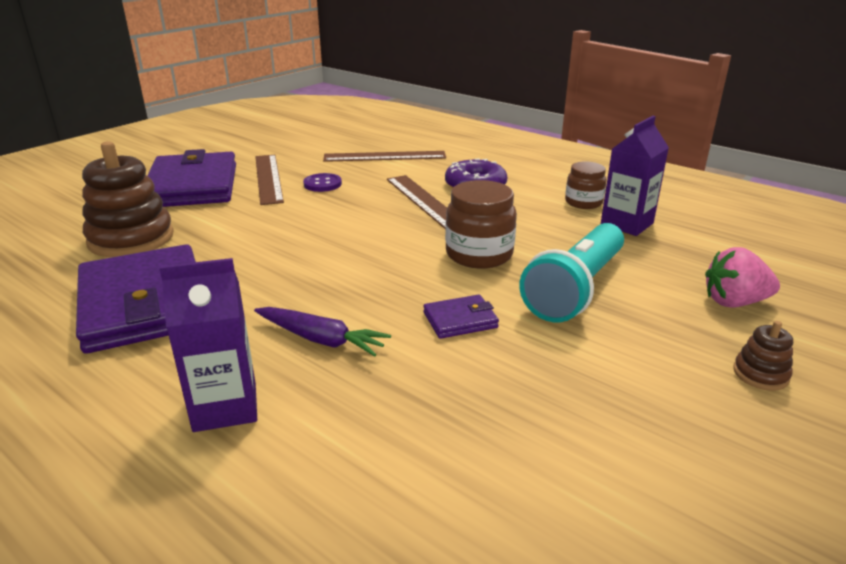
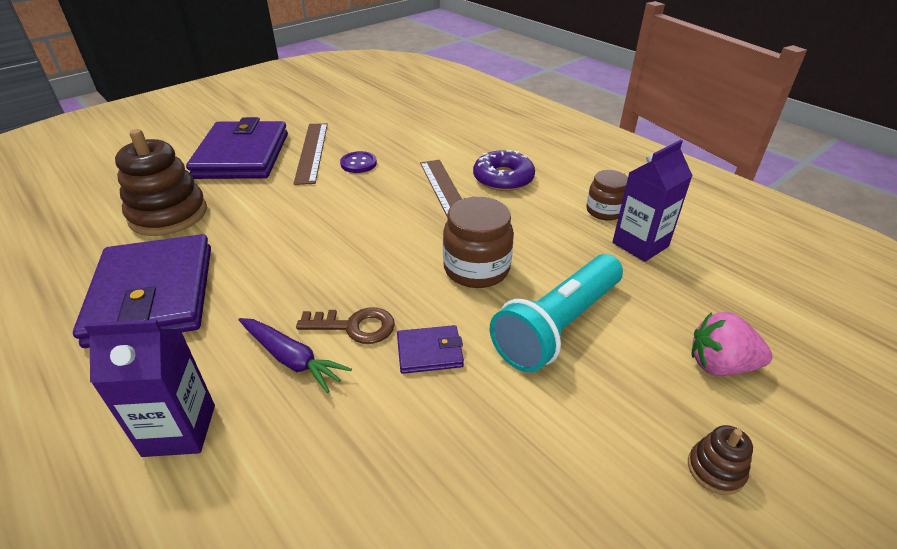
camera: 10 degrees right, 10 degrees up
brown ruler [323,151,446,162] -> none
none -> brown key [296,307,395,344]

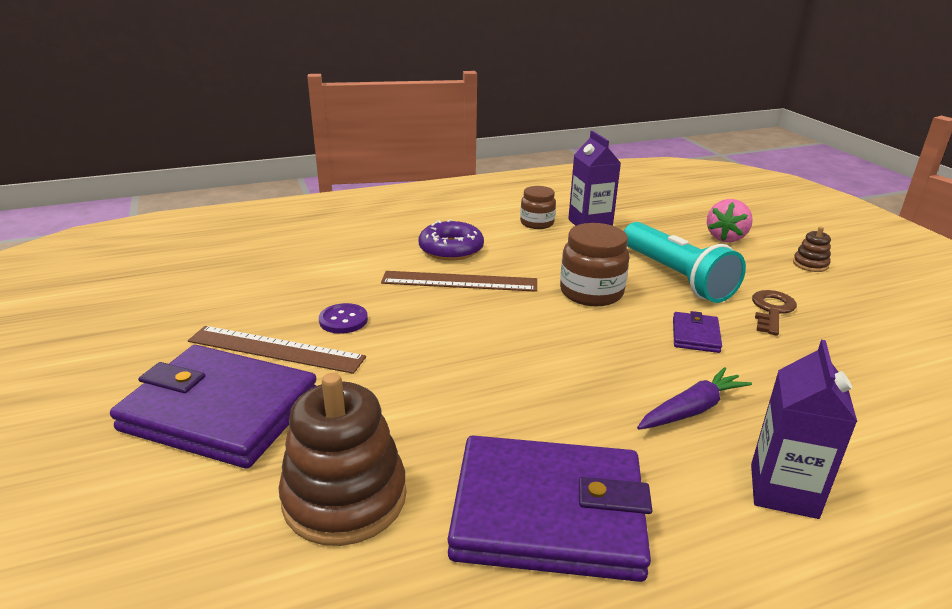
camera: 70 degrees left, 10 degrees down
brown key [296,307,395,344] -> brown key moved to [752,290,797,336]

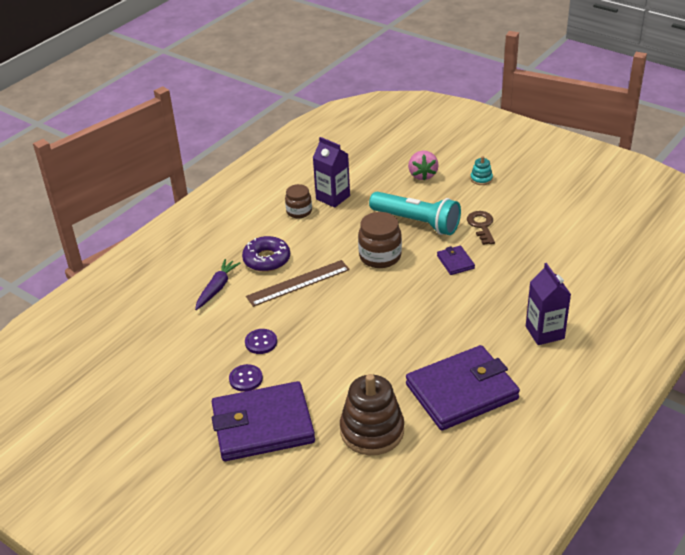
camera: 30 degrees left, 10 degrees up
brown ruler [188,326,366,374] -> purple button [229,364,263,392]
purple carrot [637,367,752,430] -> purple carrot moved to [195,259,241,310]
brown stacking toy [793,227,831,272] -> turquoise stacking toy [470,156,493,185]

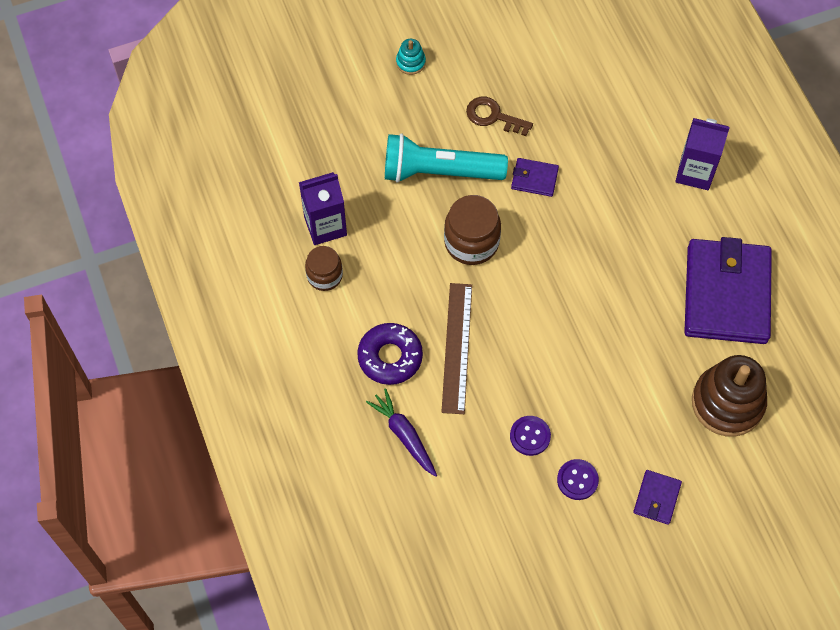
camera: 60 degrees left, 25 degrees up
purple wallet [212,381,315,461] -> purple wallet [633,470,682,525], size x0.43
turquoise flashlight [369,192,461,235] -> turquoise flashlight turned 150 degrees counterclockwise [385,133,508,183]
pink strawberry [408,150,439,181] -> none

